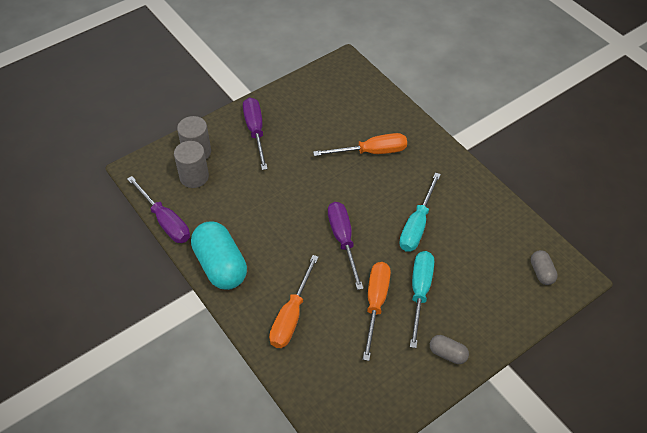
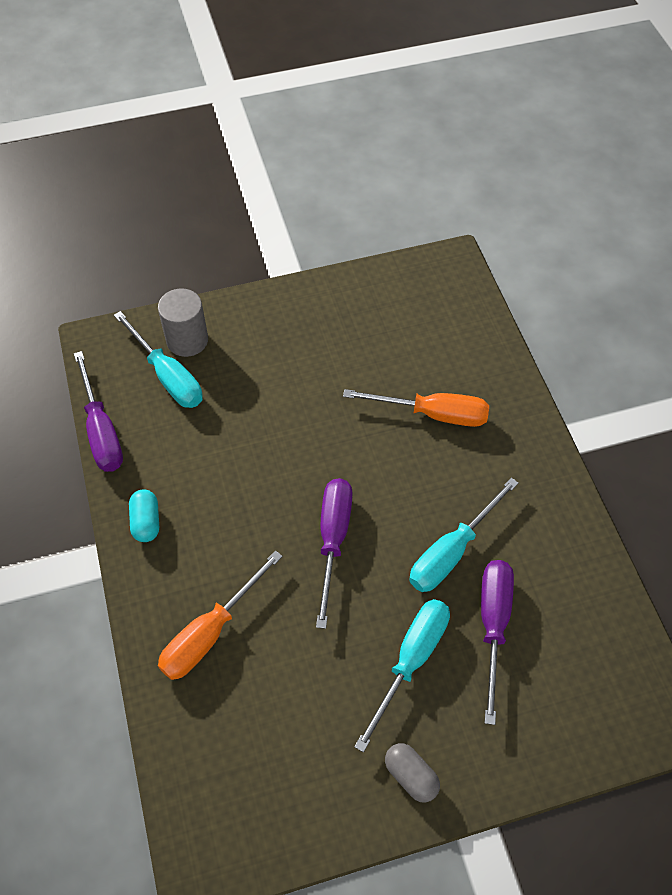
camera: 20 degrees right, 5 degrees up
grey cylinder [174,141,209,188] -> turquoise screwdriver [114,311,203,408]
turquoise capsule [191,221,247,290] -> turquoise capsule [129,489,159,542], size x0.49
purple screwdriver [243,97,268,170] -> purple screwdriver moved to [481,560,514,725]
orange screwdriver [363,262,391,361] -> none
grey capsule [531,250,558,285] -> none

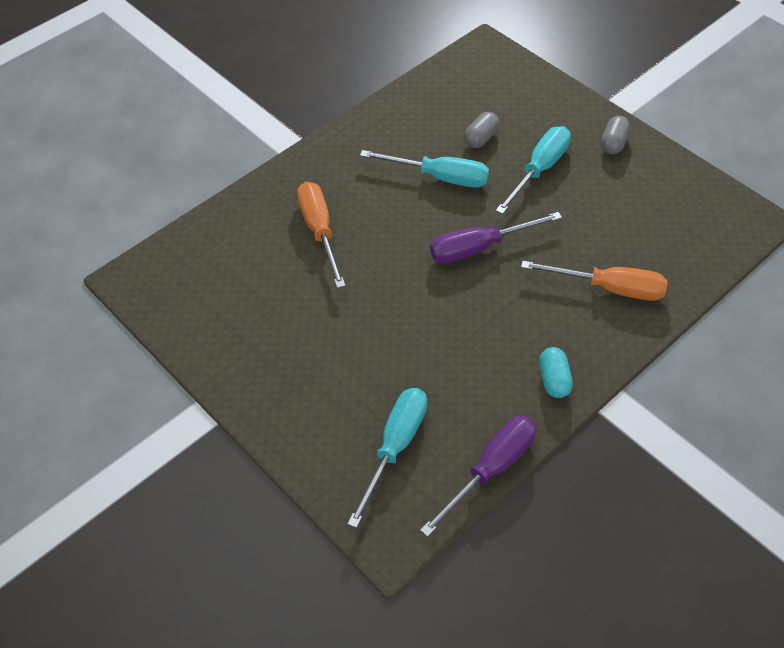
camera: 115 degrees left, 5 degrees down
turquoise capsule [129,489,159,542] -> turquoise capsule turned 60 degrees counterclockwise [539,347,573,398]
grey cylinder [158,289,208,357] -> none
turquoise screwdriver [354,599,450,752] -> turquoise screwdriver turned 120 degrees clockwise [496,126,571,214]
purple screwdriver [481,560,514,725] -> grey capsule [464,112,500,148]

